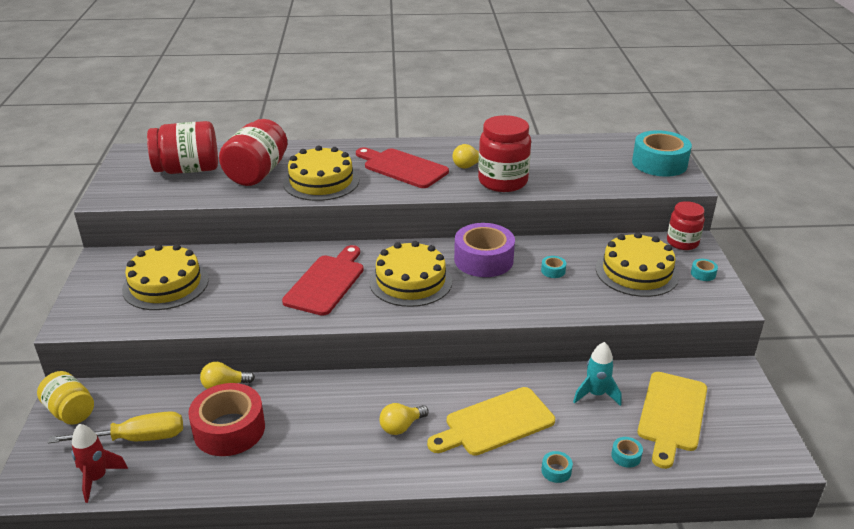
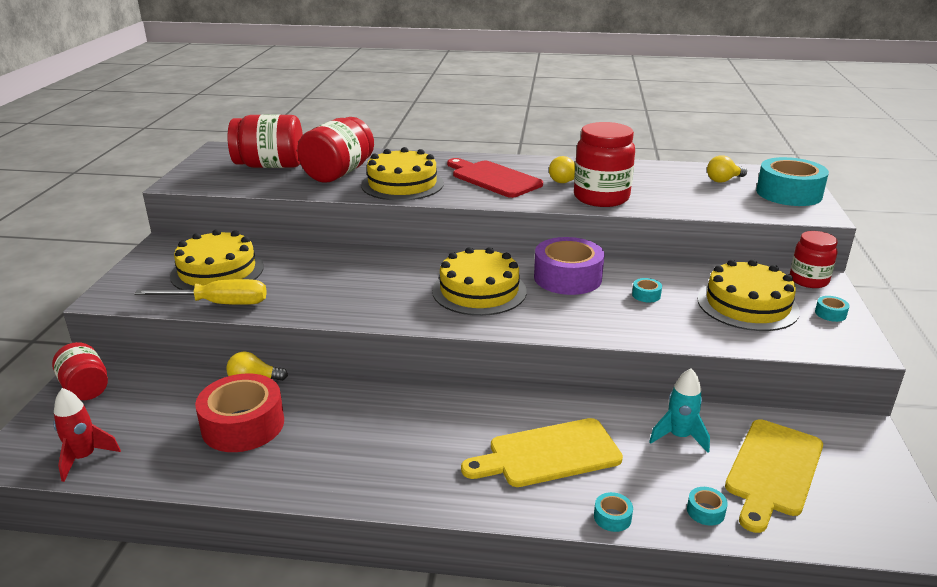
camera: 10 degrees right, 5 degrees down
yellow jar [37,371,94,425] -> red jar [52,342,108,400]
yellow screwdriver [48,411,183,443] -> yellow screwdriver moved to [134,279,267,305]
red cutting board [282,245,364,316] -> none
yellow light bulb [380,403,429,435] -> yellow light bulb moved to [707,155,747,183]

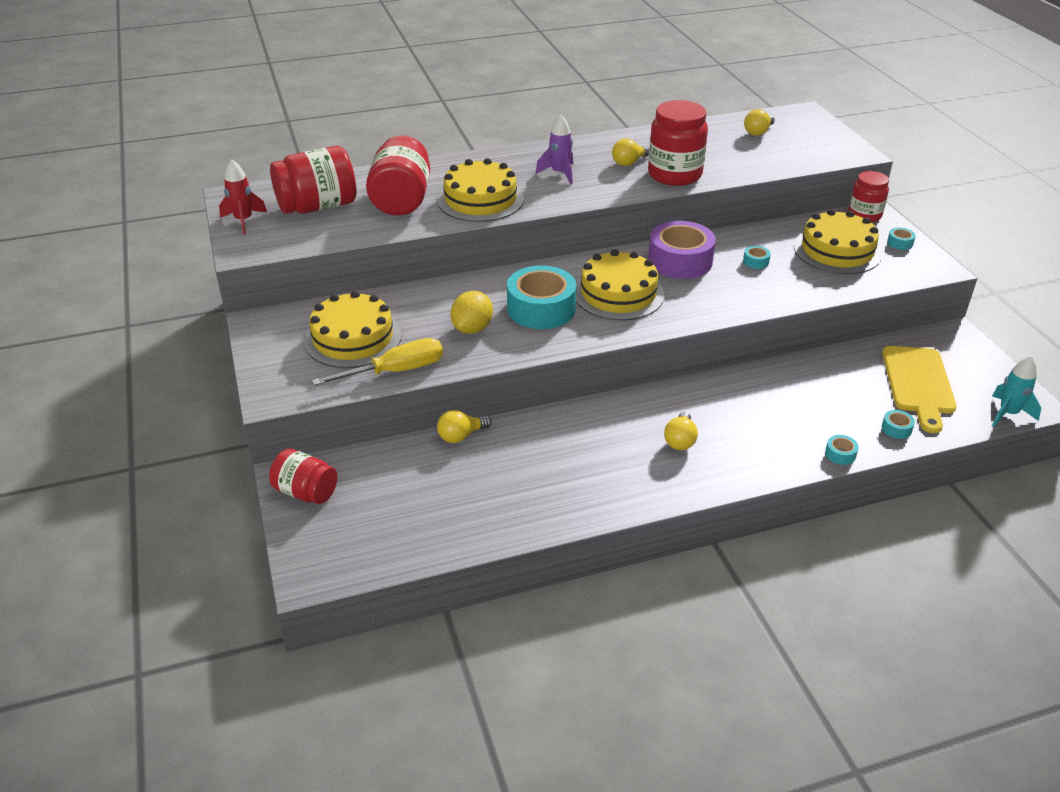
camera: 25 degrees left, 10 degrees up
red rocket [53,388,121,482] -> red rocket moved to [219,159,267,234]
red tape [195,373,284,452] -> none
red cutting board [447,158,543,198] -> purple rocket [535,115,573,184]
yellow cutting board [461,418,623,487] -> none
turquoise rocket [649,368,710,453] -> turquoise rocket moved to [992,356,1041,427]
turquoise tape [756,157,829,206] -> turquoise tape moved to [507,265,576,329]
none -> yellow lemon [450,291,493,334]
none -> yellow light bulb [664,412,698,450]

